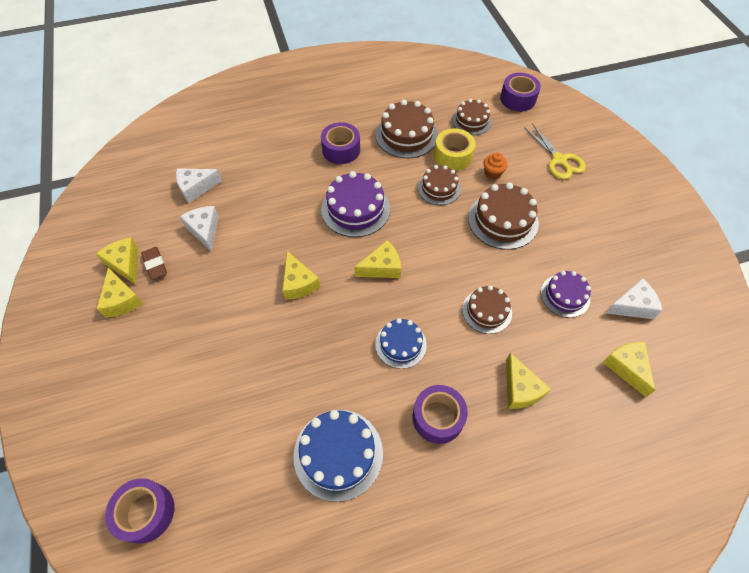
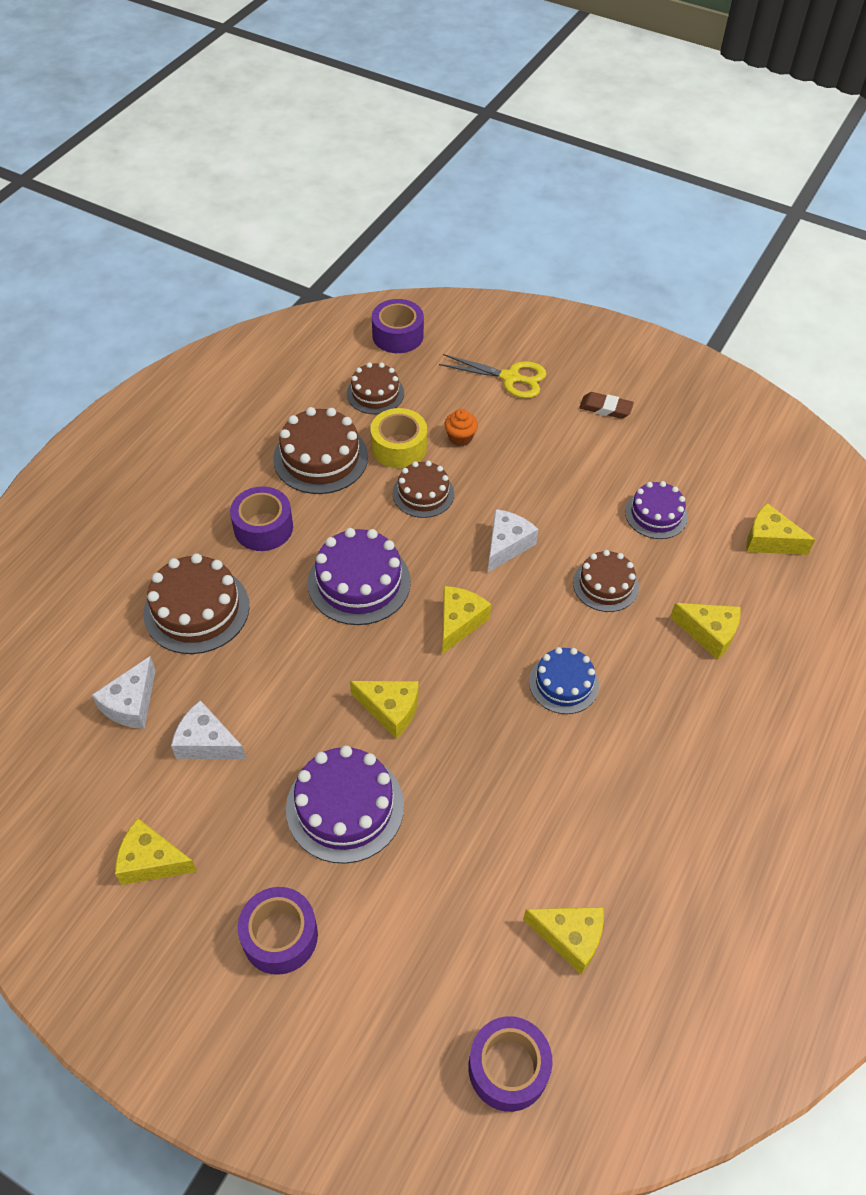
camera: 45 degrees left, 5 degrees down
yellow cheese [97,268,143,318] -> yellow cheese moved to [523,907,604,974]
brown eraser [141,247,167,280] -> brown eraser moved to [579,392,634,419]
blue cake [293,410,383,502] -> none
purple tape [413,385,468,444] -> purple tape moved to [238,887,318,975]
brown cake [468,182,539,250] -> brown cake moved to [143,553,250,654]
white cheese [606,278,663,319] -> white cheese moved to [488,509,538,572]
none -> purple cake [286,746,404,864]

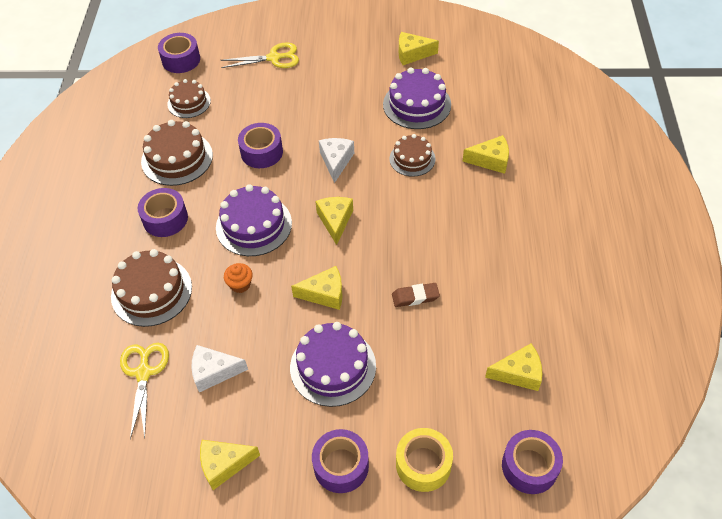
camera: 25 degrees left, 0 degrees up
white cheese [92,656,156,729] -> yellow scissors [120,343,169,439]
yellow tape [370,408,427,468] -> yellow tape moved to [396,428,453,492]
brown cake [393,461,454,518] -> purple tape [238,123,283,168]
orange cupcake [444,409,478,446] -> orange cupcake moved to [224,263,253,293]
blue cake [529,647,599,714] -> none
brown eraser [579,392,634,419] -> brown eraser moved to [392,283,440,307]
purple cake [625,481,688,539] -> purple cake [383,68,451,129], size x1.56
yellow cheese [746,503,815,555] -> yellow cheese moved to [399,32,439,65]

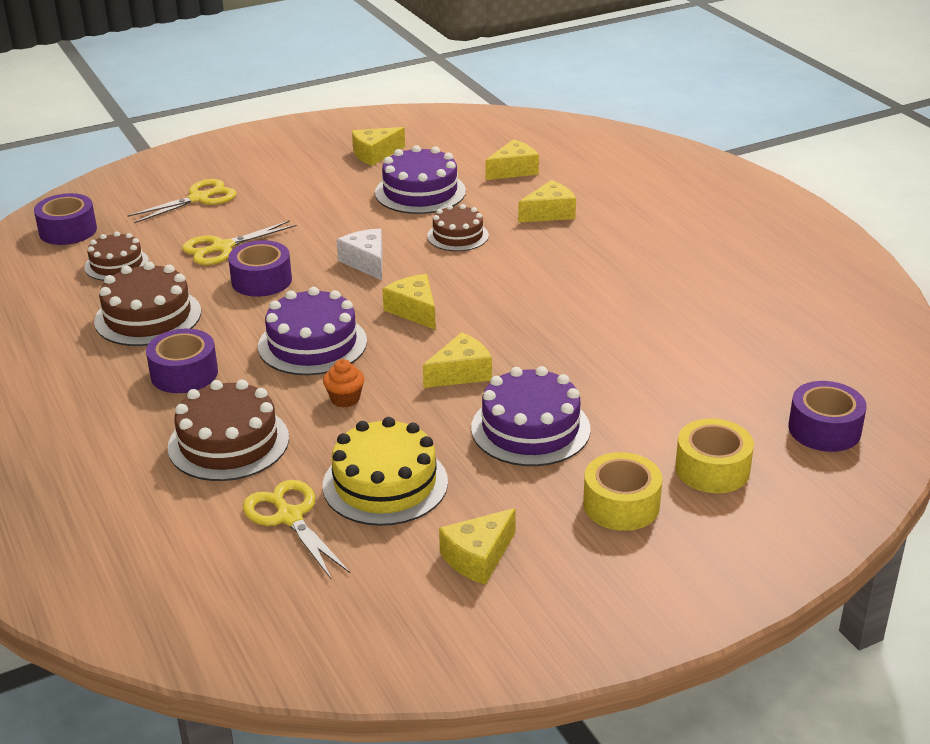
camera: 30 degrees left, 20 degrees down
white cheese [191,345,248,393] -> yellow cake [322,417,448,526]
purple tape [312,429,369,493] -> yellow tape [583,452,662,531]
brown eraser [392,283,440,307] -> none
yellow cheese [485,343,542,391] -> yellow cheese moved to [486,139,539,180]
none -> yellow scissors [182,220,297,265]

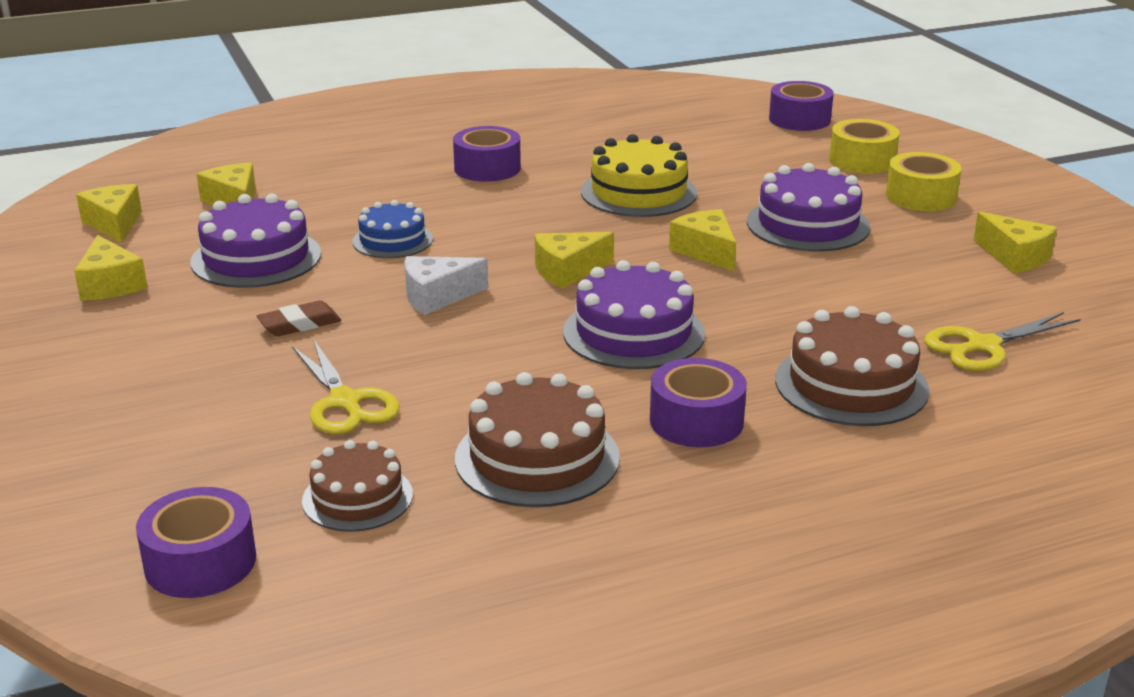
camera: 85 degrees left, 5 degrees down
yellow scissors [127,179,237,224] -> none
purple tape [228,240,292,297] -> purple tape moved to [453,126,521,182]
yellow cake [322,417,448,526] -> yellow cake moved to [581,134,697,217]
orange cupcake [323,359,365,407] -> none
brown cake [427,204,489,251] -> blue cake [352,200,433,258]
yellow cheese [518,180,576,223] -> yellow cheese moved to [76,184,142,243]
none -> brown eraser [257,300,341,336]

